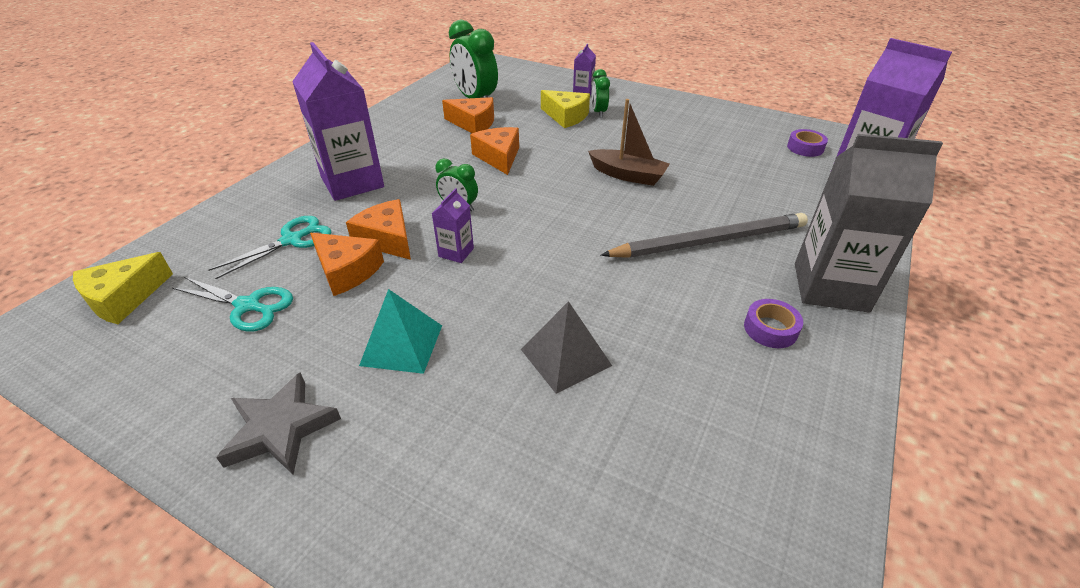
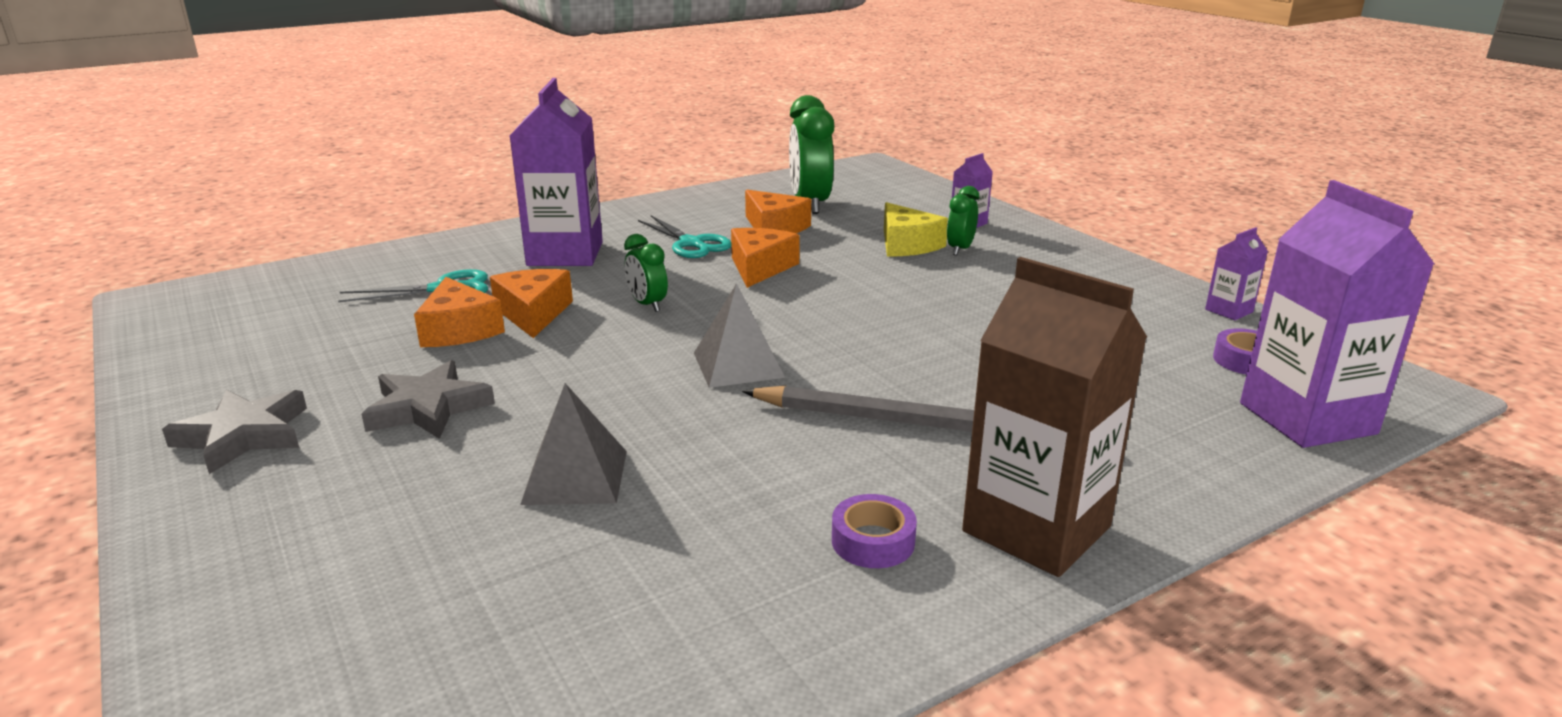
camera: 30 degrees right, 15 degrees down
yellow cheese [73,252,173,324] -> none
turquoise scissors [172,277,293,332] -> turquoise scissors moved to [638,215,731,258]
turquoise pyramid [359,289,442,374] -> grey star [361,360,495,439]
purple carton [432,188,474,263] -> purple carton moved to [1205,227,1268,320]
brown boat [588,99,670,186] -> none
grey carton [795,134,943,313] -> brown carton [962,257,1147,577]
none -> grey pyramid [694,283,785,388]

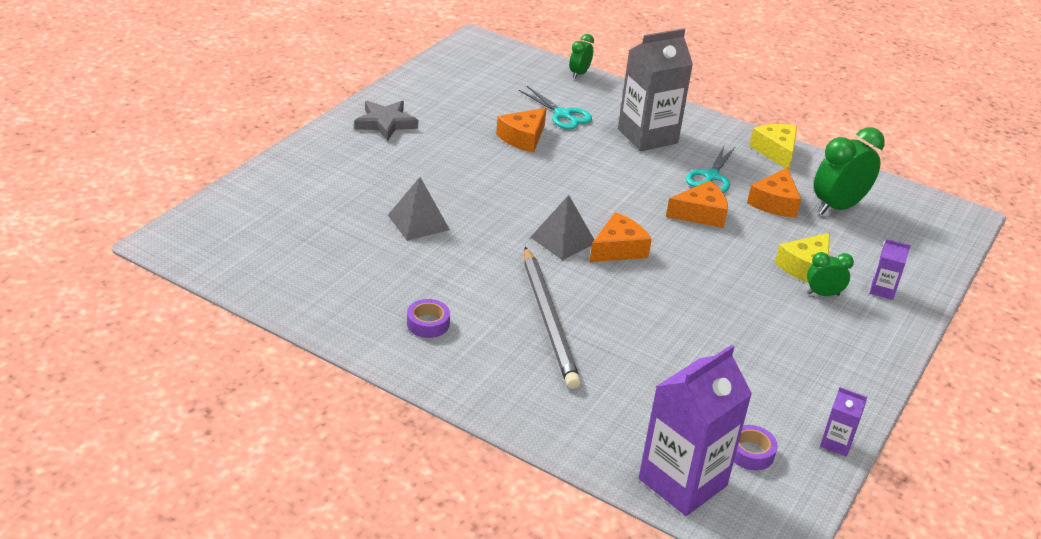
camera: 60 degrees right, 10 degrees up
grey star [361,360,495,439] -> none
orange cheese [490,269,573,338] -> orange cheese moved to [590,212,652,262]
purple carton [510,78,603,266] -> grey carton [618,28,693,151]
green clock [624,234,668,312] -> green clock moved to [569,34,594,78]
brown carton [962,257,1147,577] -> none
none -> yellow cheese [749,124,797,170]

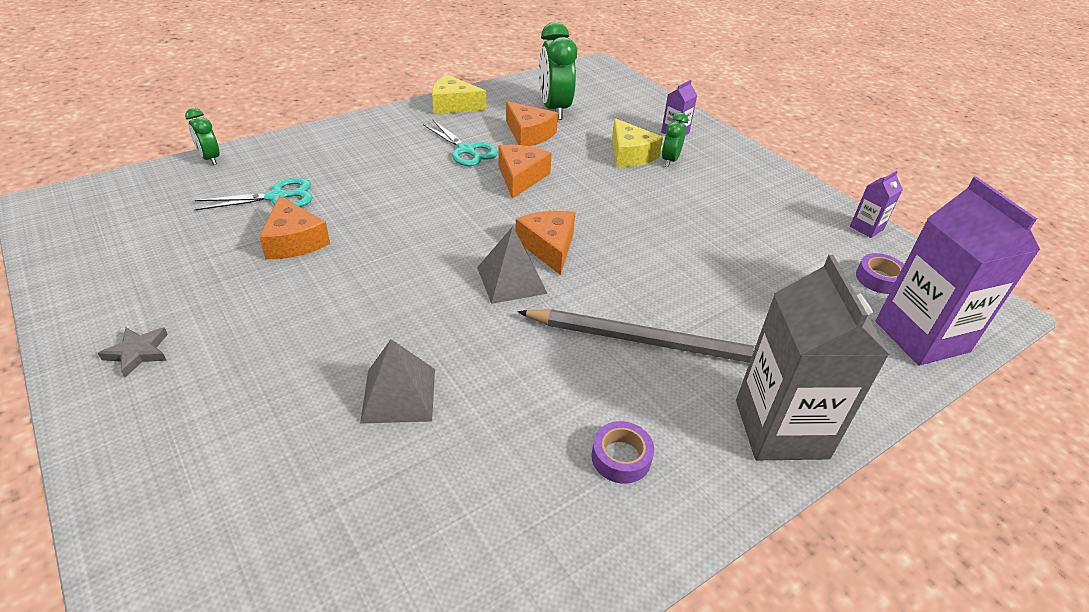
camera: 65 degrees left, 5 degrees up
grey star [354,101,418,141] -> grey star [98,327,168,377], size x0.63
grey carton [618,28,693,151] -> grey carton moved to [736,255,890,460]

